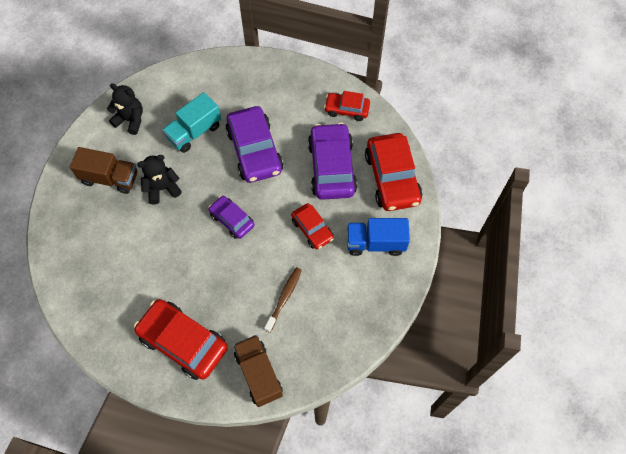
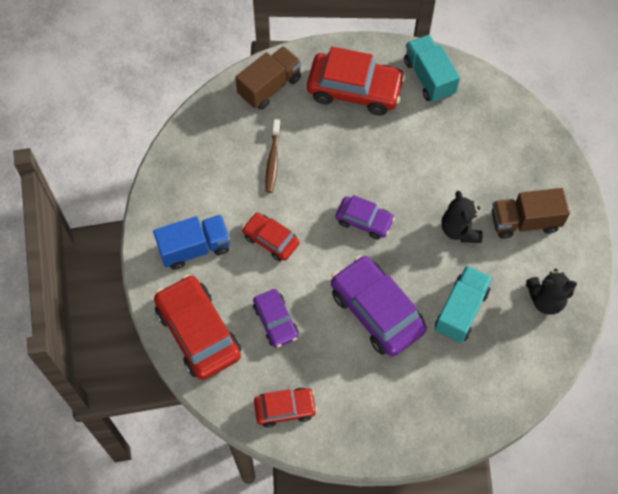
camera: 160 degrees right, 0 degrees up
black teddy bear [137,155,182,205] -> black teddy bear turned 120 degrees clockwise [441,191,483,243]
brown truck [233,335,283,407] -> brown truck turned 90 degrees counterclockwise [235,46,302,110]
purple car [308,122,357,200] -> purple car [253,289,299,348], size x0.57
none -> turquoise truck [404,35,460,103]

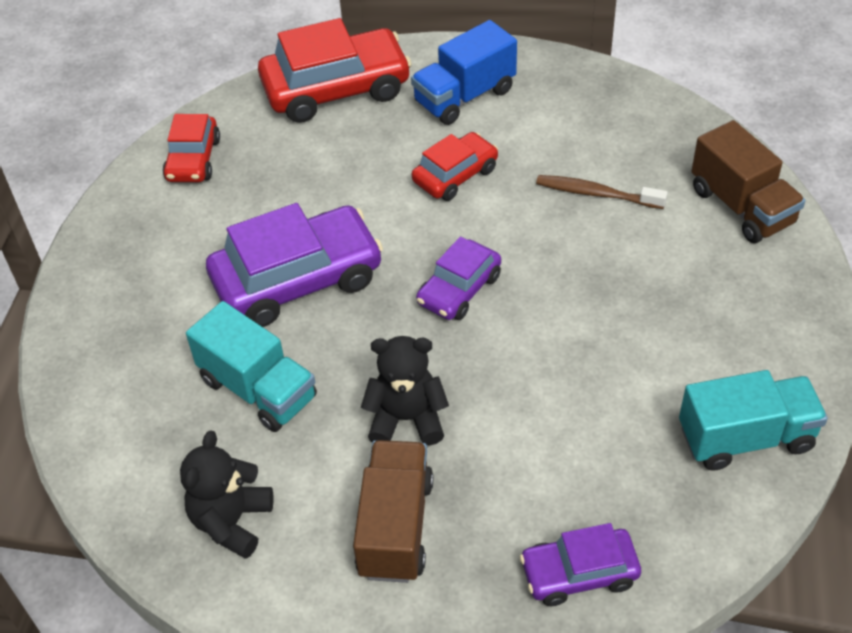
camera: 105 degrees right, 15 degrees down
blue truck [153,215,231,270] -> blue truck turned 60 degrees clockwise [411,20,517,125]
purple car [253,289,299,348] -> purple car moved to [520,523,641,606]
red car [307,47,406,116] -> none

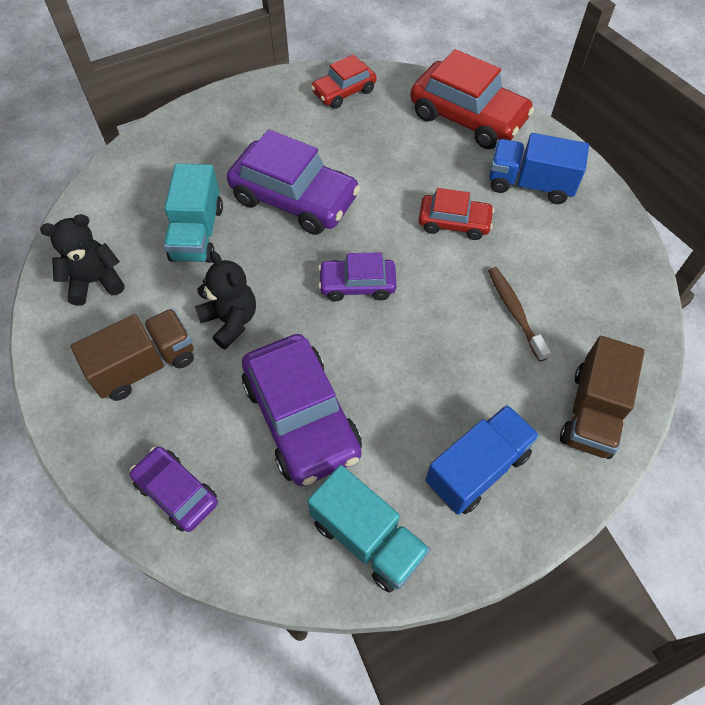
camera: 50 degrees right, 10 degrees up
none -> purple car [242,334,362,486]
none -> blue truck [426,405,540,515]

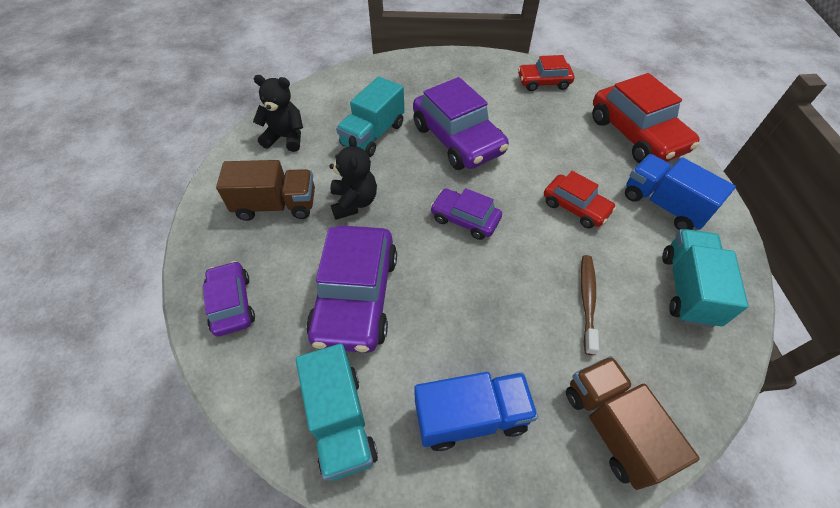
camera: 30 degrees right, 5 degrees down
brown truck [560,336,645,459] -> brown truck turned 105 degrees clockwise [566,356,699,490]
none -> turquoise truck [662,229,748,328]

